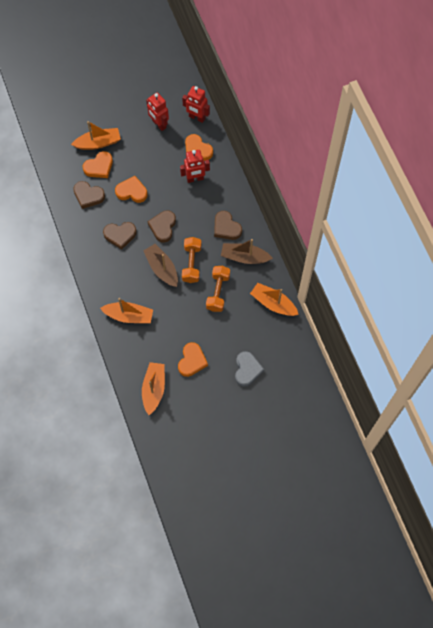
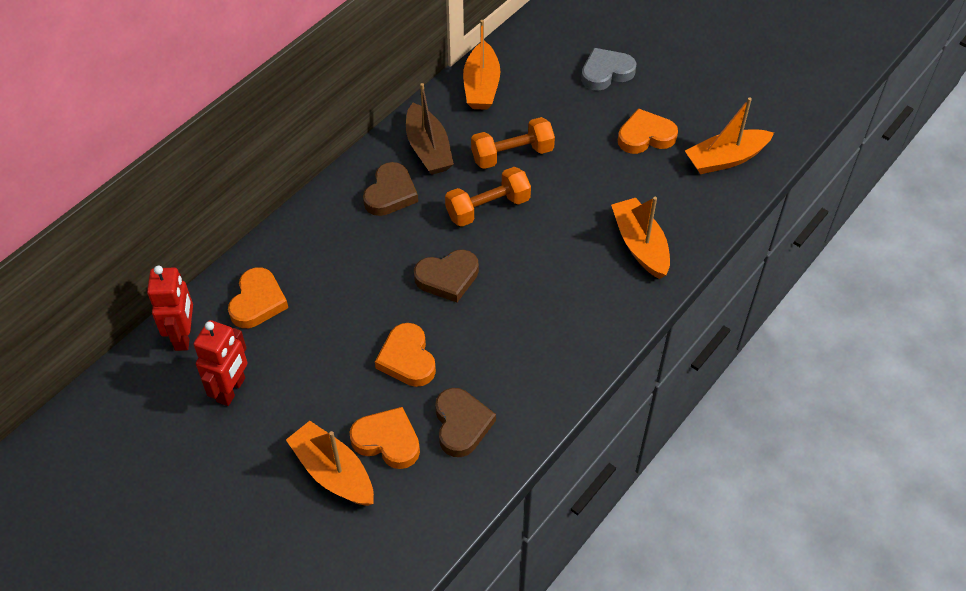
camera: 120 degrees left, 15 degrees down
brown heart [103,222,137,250] -> none
brown boat [143,244,178,287] -> none
red robot [180,150,210,183] -> none

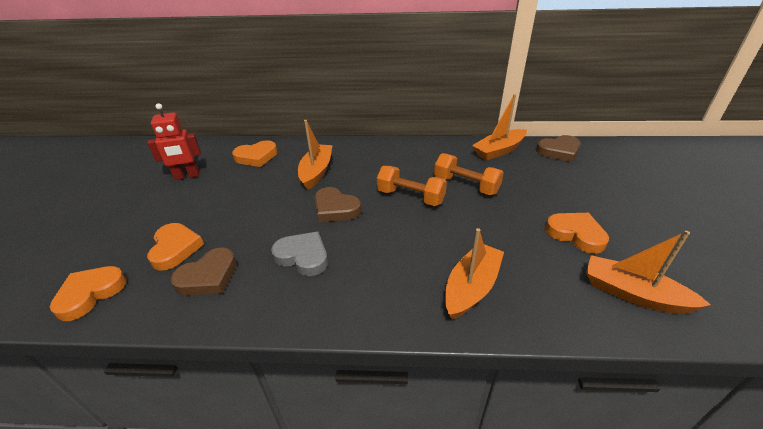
camera: 55 degrees right, 15 degrees down
red robot [147,266,193,351] -> none
orange boat [286,421,374,506] -> orange boat moved to [298,120,333,190]
brown heart [363,162,418,216] -> brown heart moved to [536,135,581,162]
orange heart [375,323,436,387] -> orange heart moved to [50,266,127,321]
brown boat [406,83,454,175] -> none
grey heart [581,48,636,91] -> grey heart moved to [271,232,328,276]

